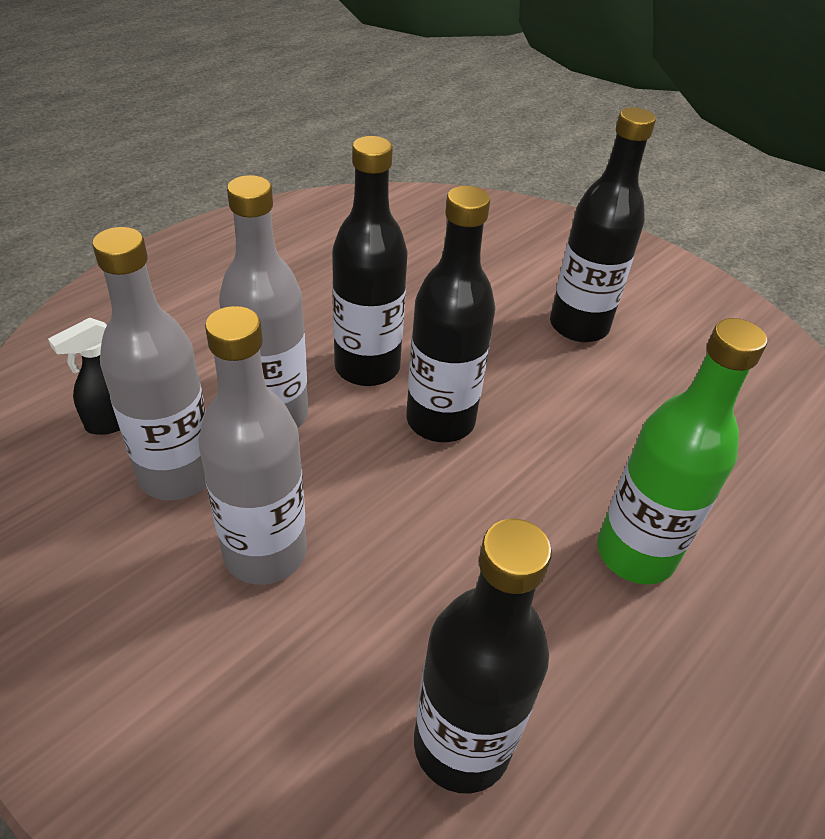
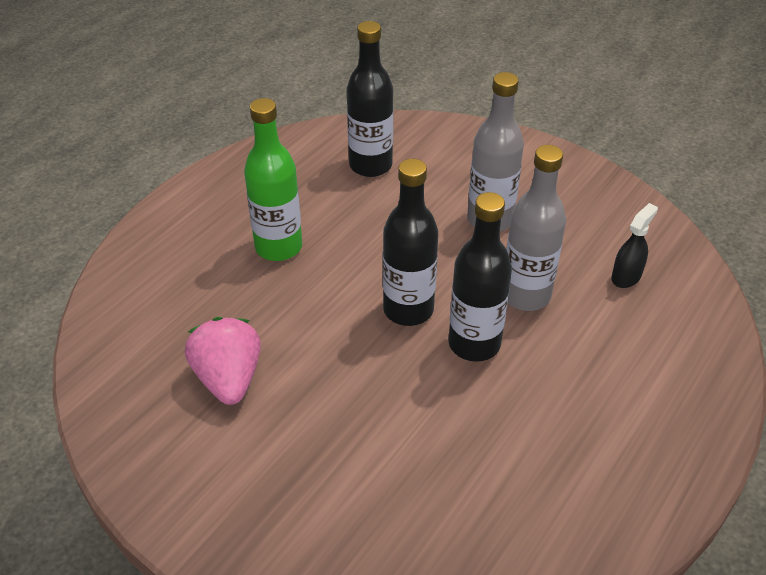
camera: 175 degrees right, 0 degrees up
grey bottle [92,227,206,500] -> none
black bottle [550,107,656,342] -> none
none -> pink strawberry [185,317,261,405]

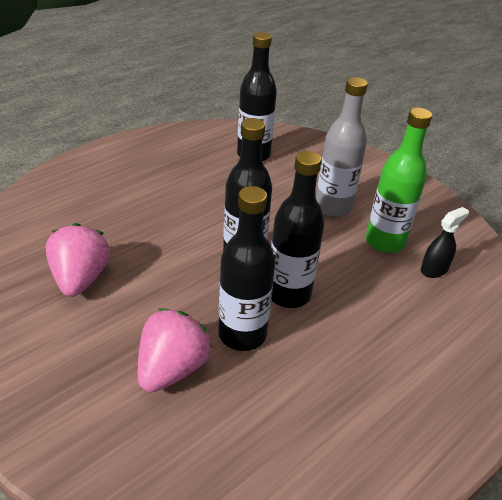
camera: 10 degrees right, 5 degrees down
green bottle [244,98,302,261] -> green bottle moved to [366,108,432,253]
grey bottle [506,145,566,311] -> none
none -> pink strawberry [138,309,212,392]
none -> black bottle [218,186,275,351]

